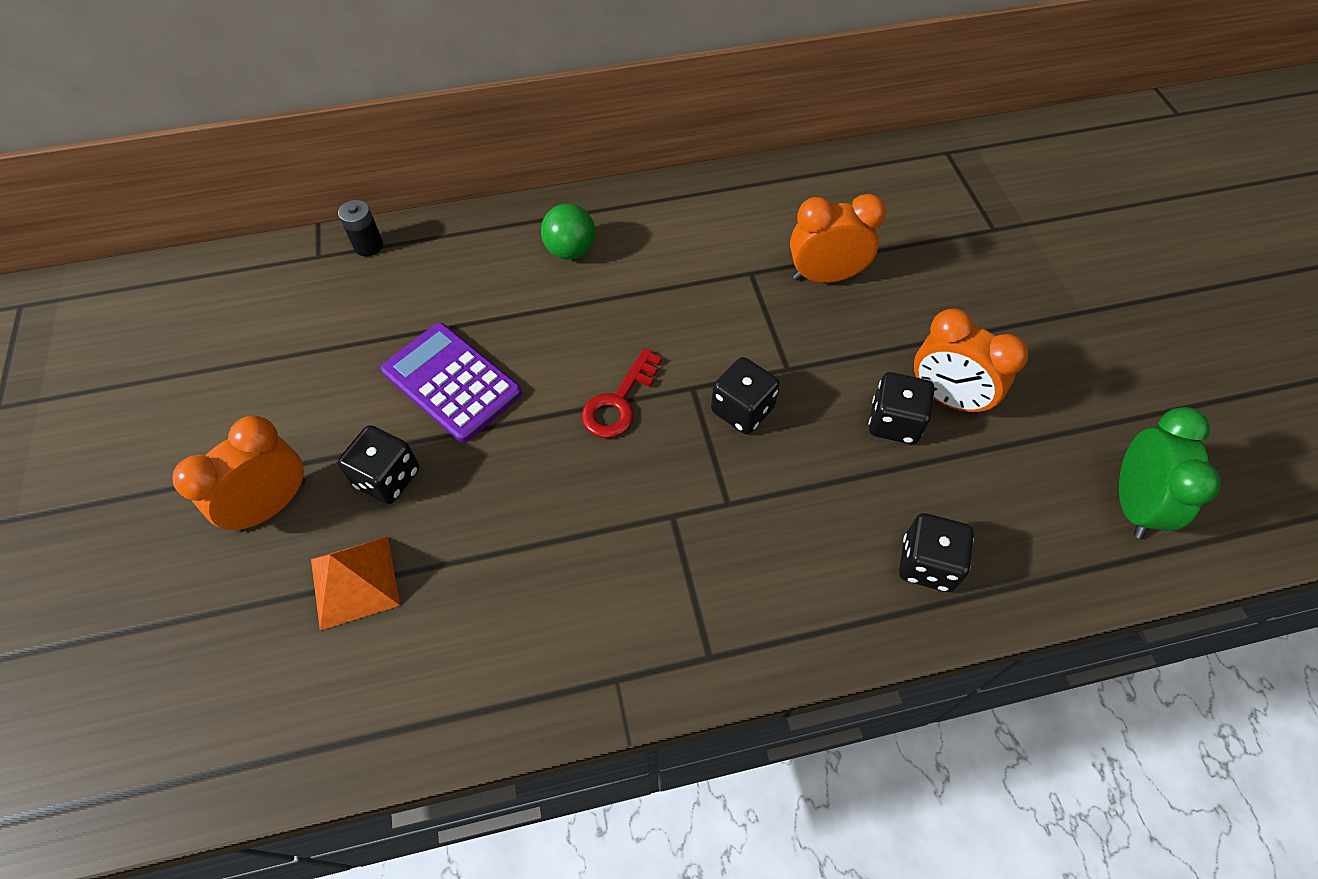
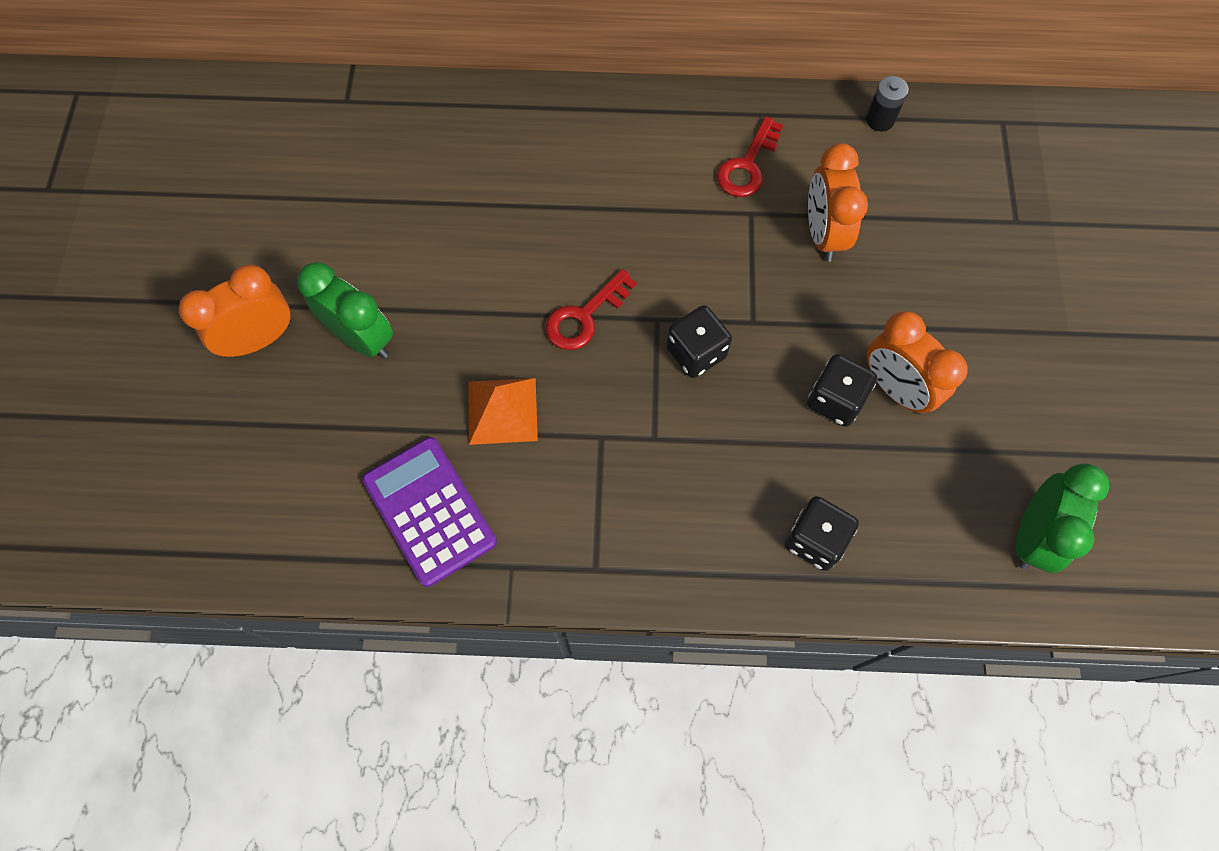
camera: 15 degrees right, 10 degrees up
orange pyramid [311,537,400,630] -> orange pyramid moved to [468,378,538,445]
black battery [338,200,383,256] -> black battery moved to [866,76,909,131]
black dice [338,425,419,504] -> green clock [297,262,393,358]
purple calculator [381,323,522,443] -> purple calculator moved to [362,437,497,587]
green ball [541,204,596,260] -> none
orange clock [790,194,886,283] -> orange clock turned 105 degrees counterclockwise [808,143,868,262]
none -> red key [717,116,783,197]

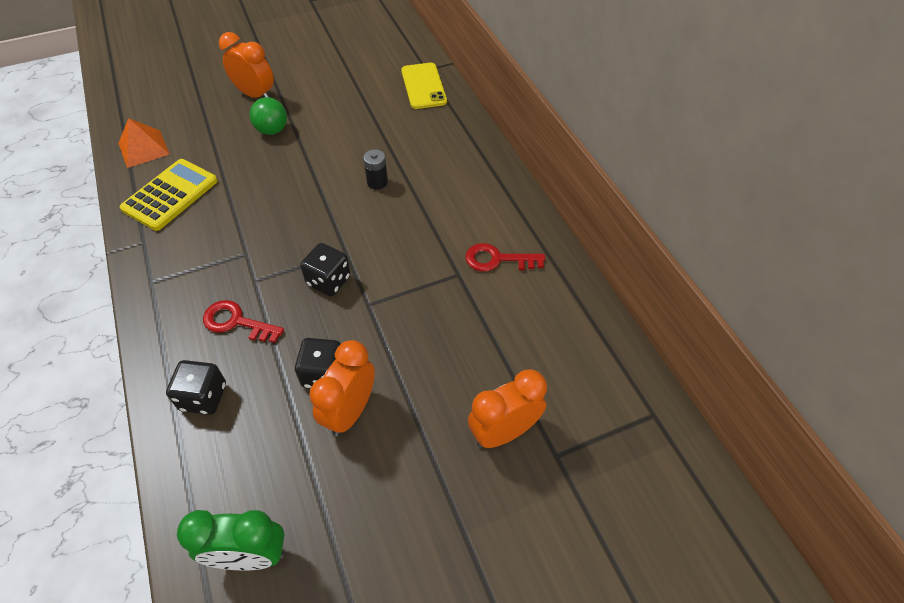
camera: 65 degrees right, 15 degrees down
green clock [297,262,393,358] -> green ball [250,97,287,135]
purple calculator [362,437,497,587] -> yellow calculator [120,159,218,231]
orange pyramid [468,378,538,445] -> orange pyramid moved to [118,118,170,168]
red key [546,269,637,350] -> red key moved to [203,300,284,343]
orange clock [808,143,868,262] -> orange clock moved to [468,369,547,448]
black battery [866,76,909,131] -> black battery moved to [363,149,388,190]
none -> yellow phone [401,63,447,109]

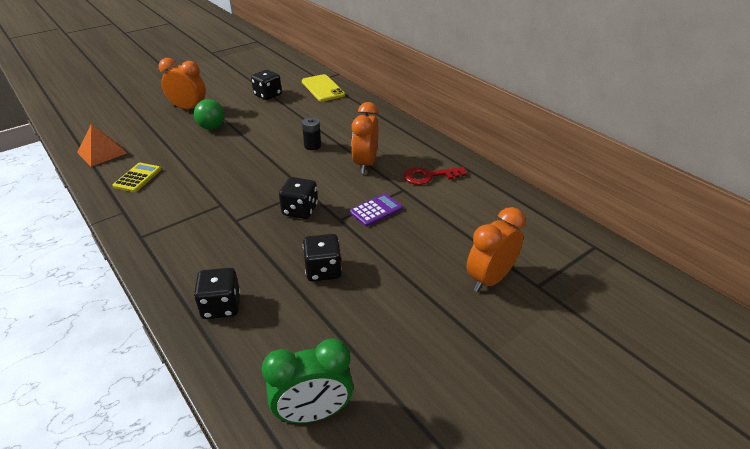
camera: 15 degrees left, 15 degrees down
yellow calculator [120,159,218,231] -> yellow calculator [112,163,161,192], size x0.59
red key [203,300,284,343] -> none
orange clock [309,340,375,437] -> orange clock moved to [351,102,379,173]
none -> black dice [251,70,282,100]
none -> purple calculator [350,193,402,227]

